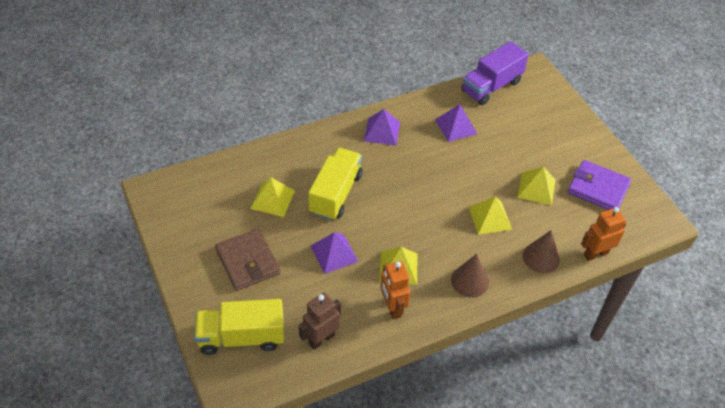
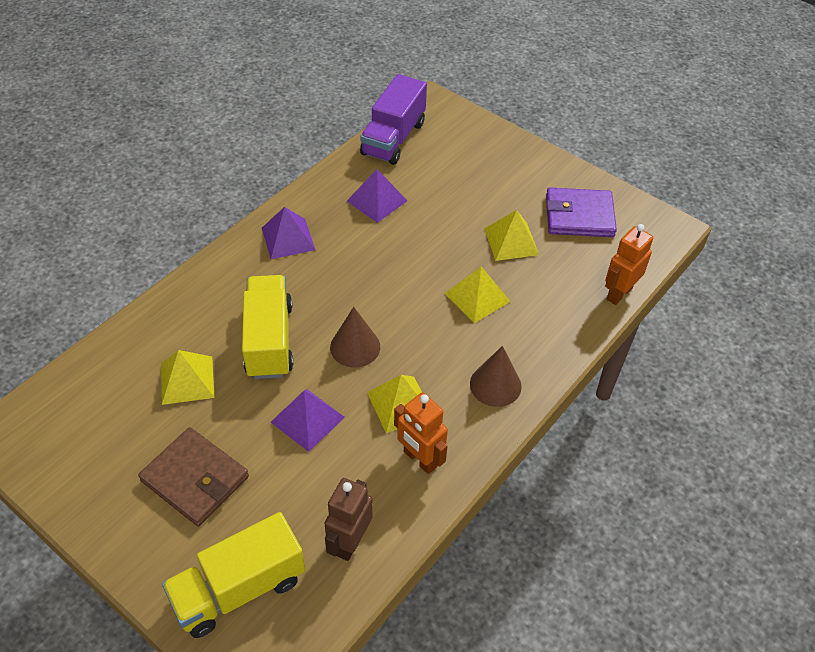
camera: 25 degrees left, 0 degrees up
brown cone [523,230,560,273] -> brown cone moved to [330,307,380,368]

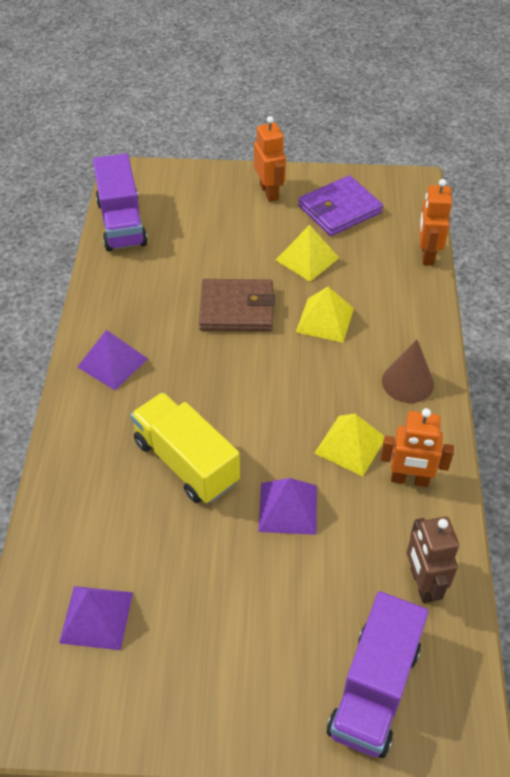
camera: 35 degrees left, 0 degrees up
brown wallet [138,427,249,527] -> brown wallet moved to [199,279,275,332]
yellow pyramid [161,350,215,405] -> none
yellow truck [162,512,305,638] -> purple truck [327,591,428,758]
brown cone [330,307,380,368] -> none
purple pyramid [347,169,407,223] -> purple pyramid moved to [59,586,133,650]
none -> orange robot [254,116,286,202]

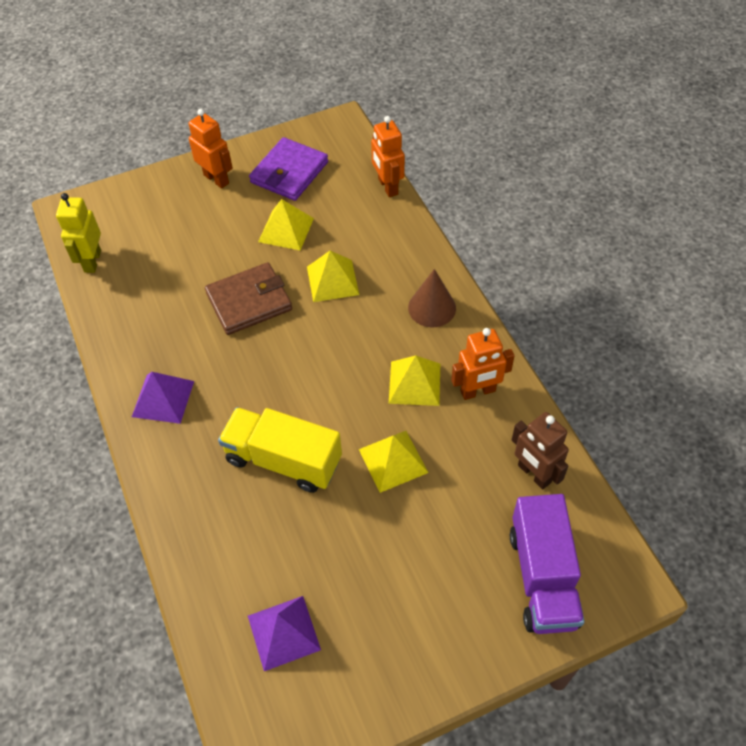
camera: 25 degrees left, 5 degrees up
purple truck [93,153,148,251] -> yellow robot [56,193,101,273]
purple pyramid [258,478,317,535] -> yellow pyramid [359,431,428,493]

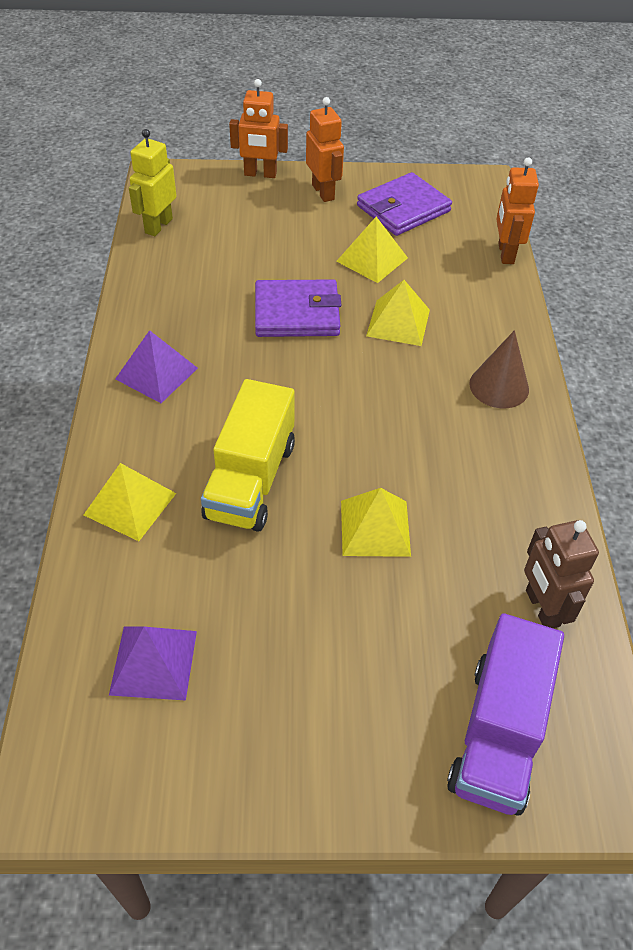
camera: 20 degrees right, 5 degrees down
brown wallet [205,262,292,335] -> purple wallet [255,279,342,337]
yellow truck [218,407,342,493] -> yellow truck turned 120 degrees counterclockwise [201,379,295,532]
yellow pyramid [389,355,440,406] -> yellow pyramid moved to [84,463,176,541]
orange robot [451,328,515,400] -> orange robot moved to [229,79,288,178]

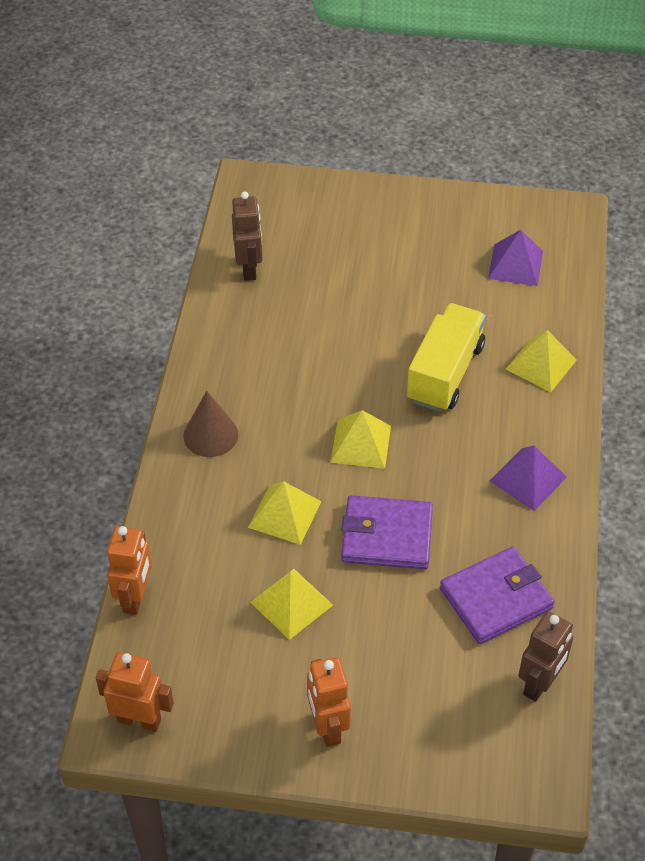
camera: 170 degrees left, 0 degrees up
yellow robot [129,129,177,236] -> brown robot [518,611,573,702]
orange robot [229,79,288,178] -> orange robot moved to [96,652,174,732]
yellow pyramid [341,488,411,557] -> yellow pyramid moved to [330,410,391,469]
purple wallet [357,172,452,236] -> purple wallet moved to [440,547,555,644]
purple truck [447,613,564,816] -> none

